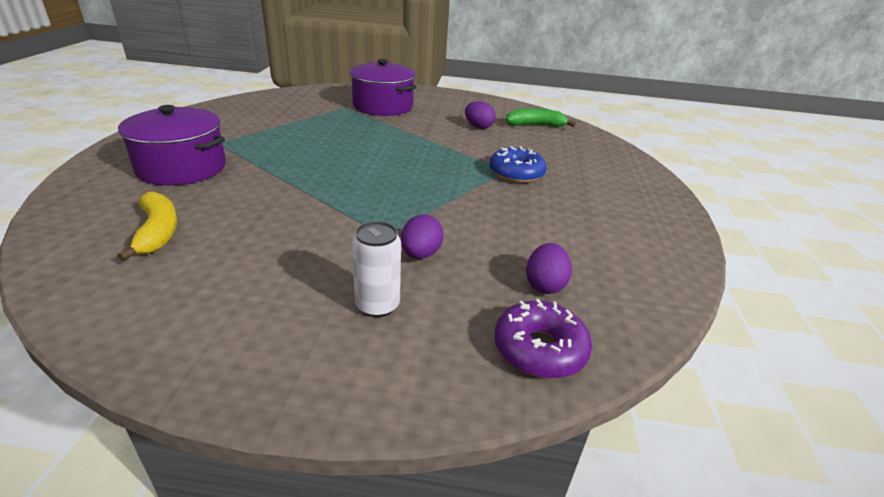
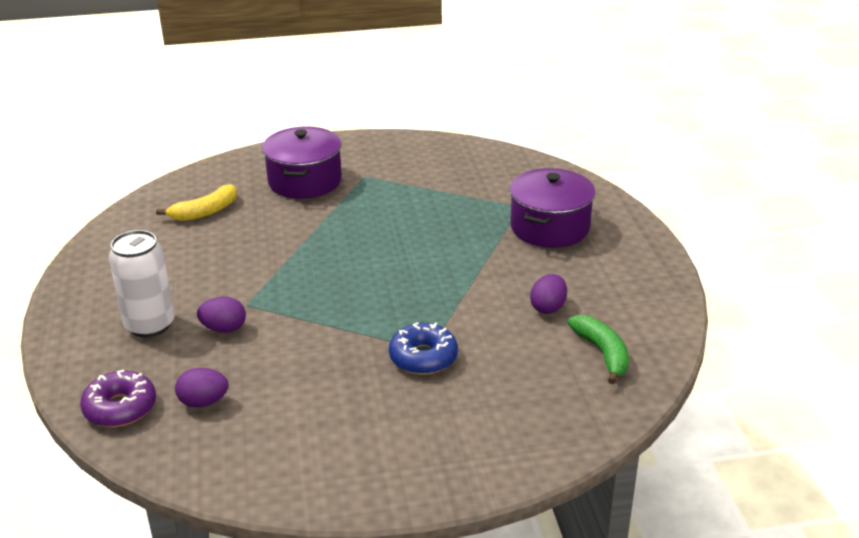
camera: 75 degrees right, 0 degrees up
white can [352,221,401,317] -> white can [109,230,175,337], size x1.50

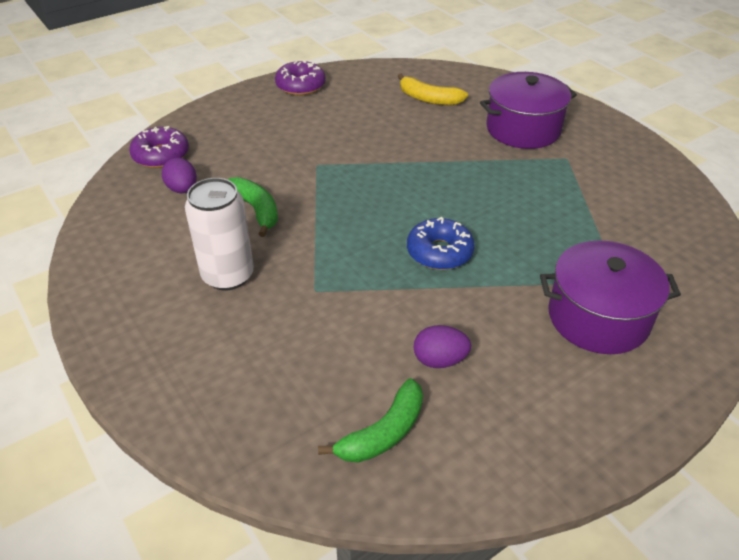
camera: 65 degrees right, 10 degrees up
white can [109,230,175,337] -> white can moved to [185,178,254,291]
purple egg [197,297,246,333] -> none
blue donut [389,322,458,375] -> blue donut moved to [407,217,475,270]
none -> green banana [228,177,278,237]
none -> purple donut [275,60,326,95]

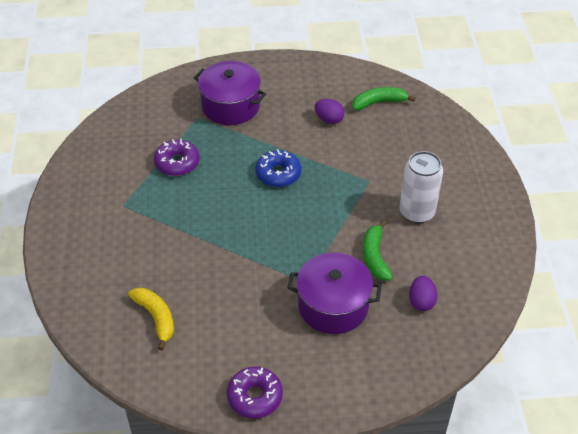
camera: 150 degrees left, 5 degrees up
purple donut [129,126,189,168] -> purple donut moved to [154,139,199,176]
purple pot [480,72,577,149] -> purple pot moved to [287,252,382,334]

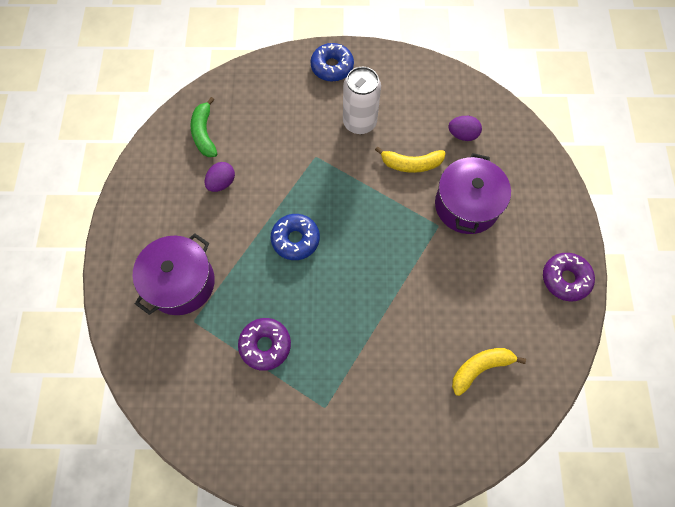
camera: 85 degrees left, 20 degrees up
green banana [363,220,393,281] -> yellow banana [375,146,446,173]
none -> blue donut [310,43,354,82]

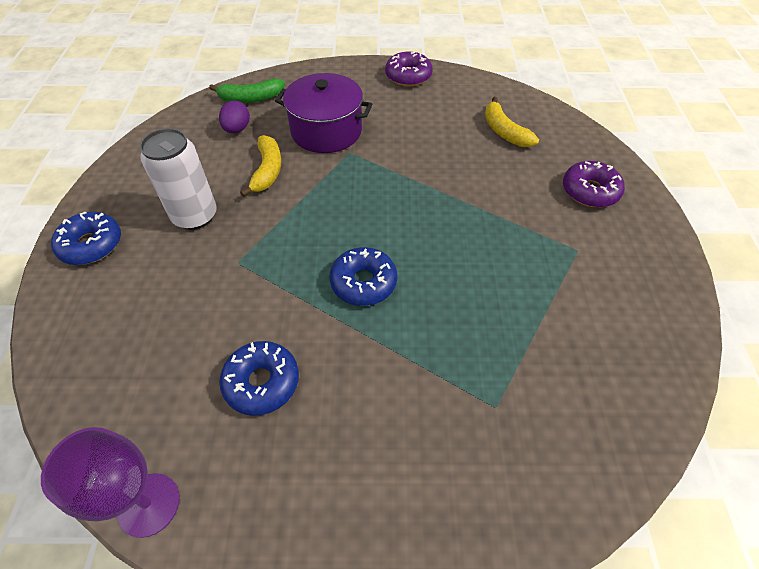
camera: 90 degrees left, 15 degrees down
purple pot [133,233,215,315] -> none
green banana [191,97,217,157] -> green banana moved to [209,78,285,103]
purple egg [205,162,235,192] -> blue donut [219,341,299,416]
purple donut [238,318,291,371] -> purple donut moved to [563,161,625,207]
none -> purple goblet [41,427,180,538]

